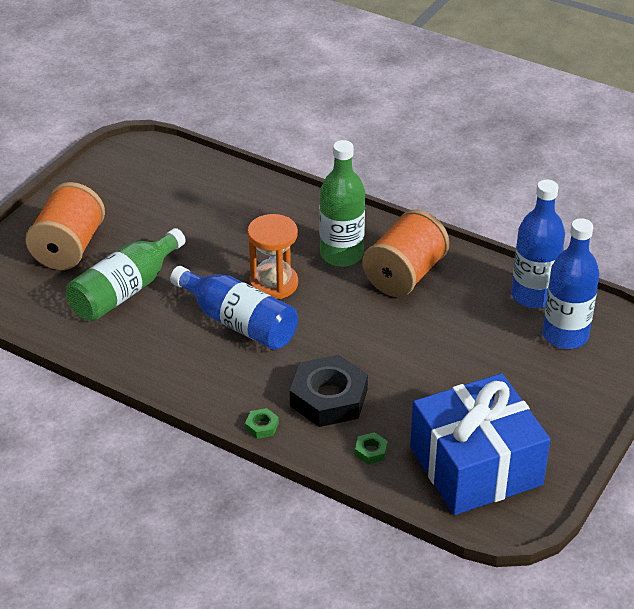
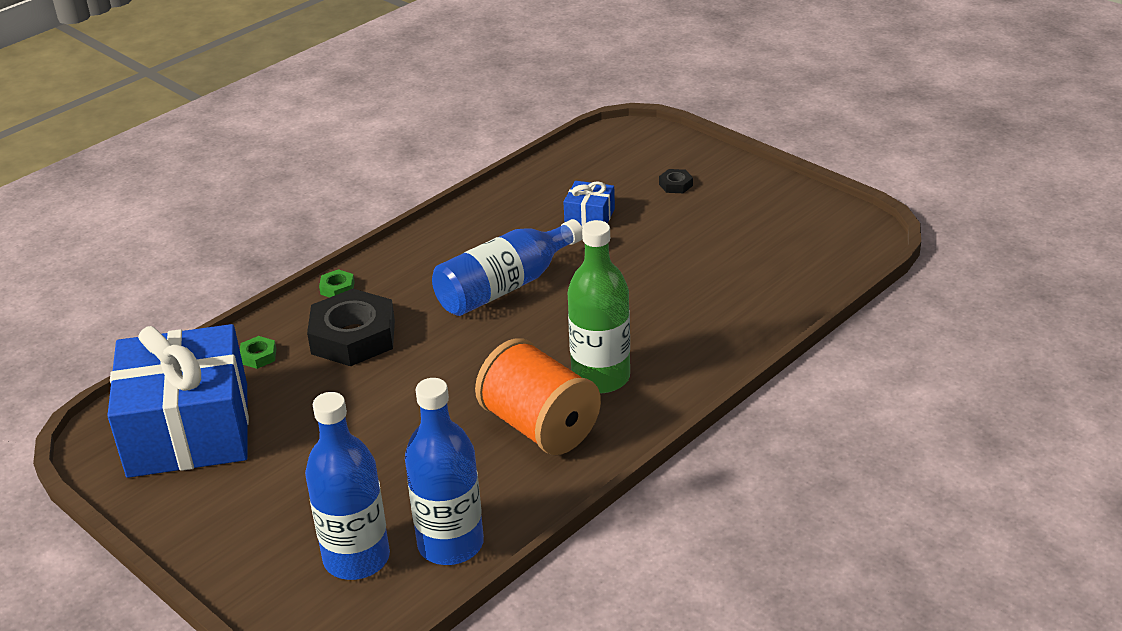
camera: 105 degrees right, 5 degrees down
orange spool [25,182,105,270] -> black nut [659,169,693,193]
green bottle [66,228,186,321] -> blue gift [564,181,615,228]
orange hourglass [247,214,298,299] -> none

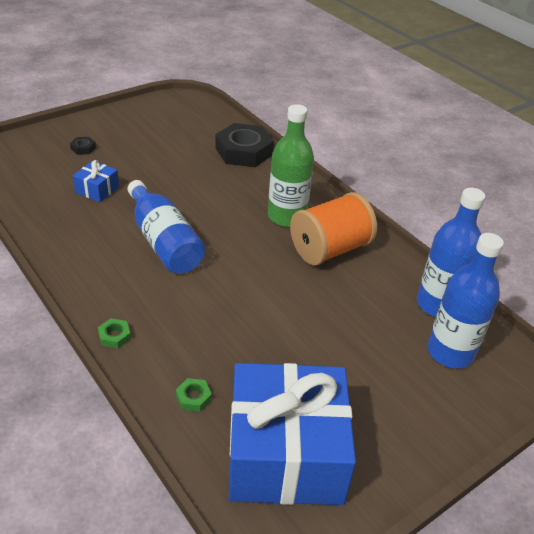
camera: 85 degrees left, 5 degrees up
black nut [307,289,395,366] -> black nut moved to [215,123,274,167]

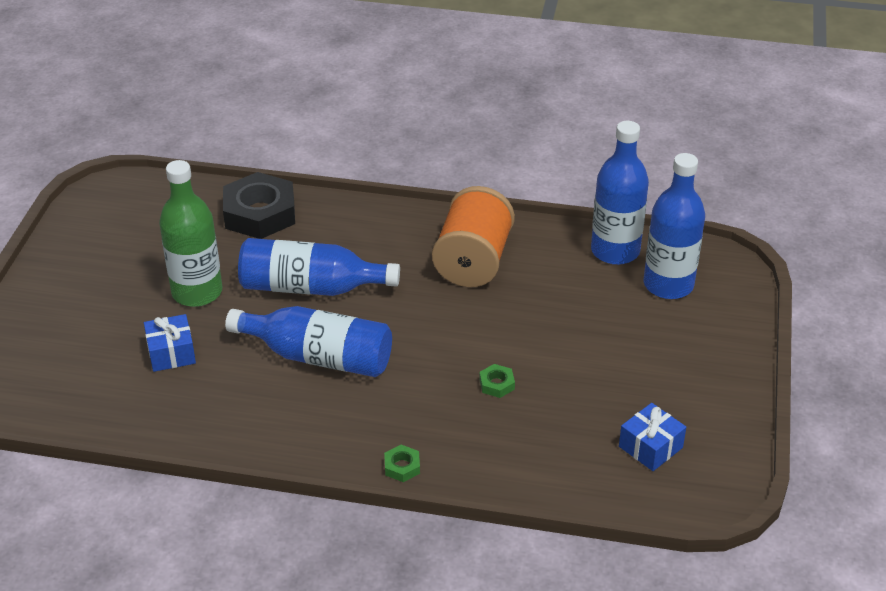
camera: 40 degrees left, 0 degrees up
black nut [70,137,96,155] -> none
green nut [176,378,212,412] -> green nut moved to [479,364,515,398]
blue gift [229,363,356,505] -> blue gift [619,403,686,471], size x0.41
green bottle [268,104,314,227] -> green bottle moved to [159,160,222,307]
none -> blue bottle [238,238,400,296]

